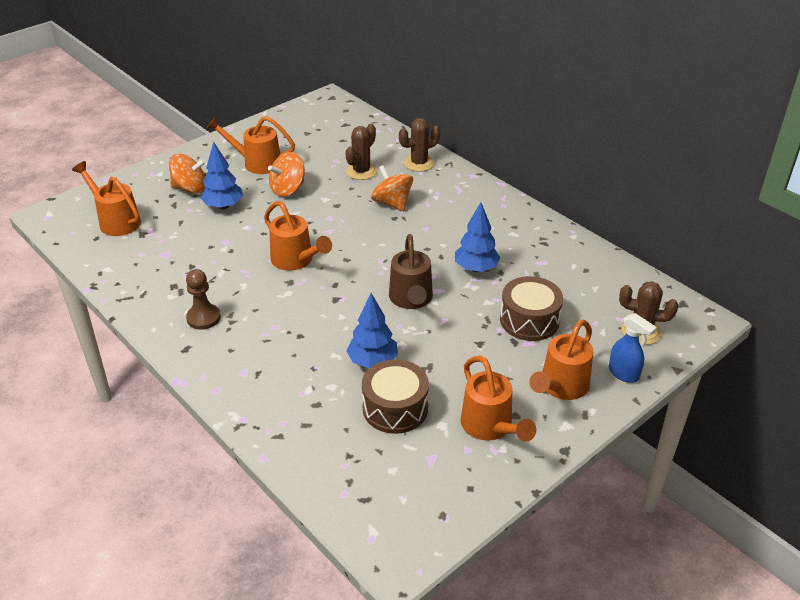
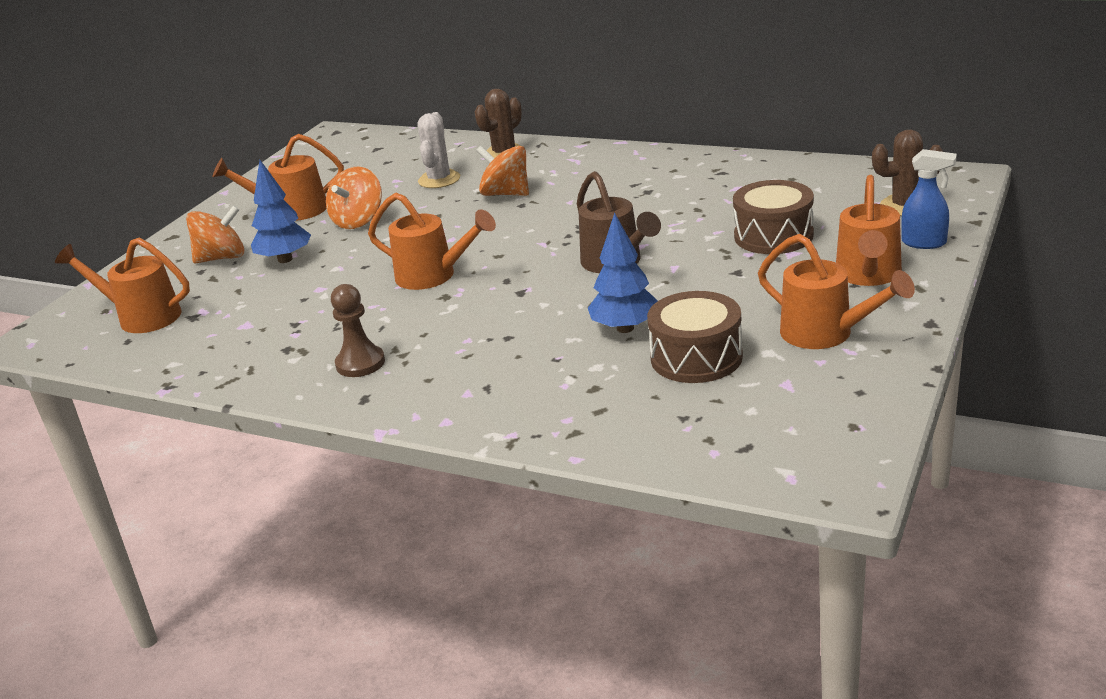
camera: 20 degrees left, 10 degrees down
brown cactus [345,124,377,180] -> white cactus [418,112,460,188]
blue tree [455,202,500,272] -> none

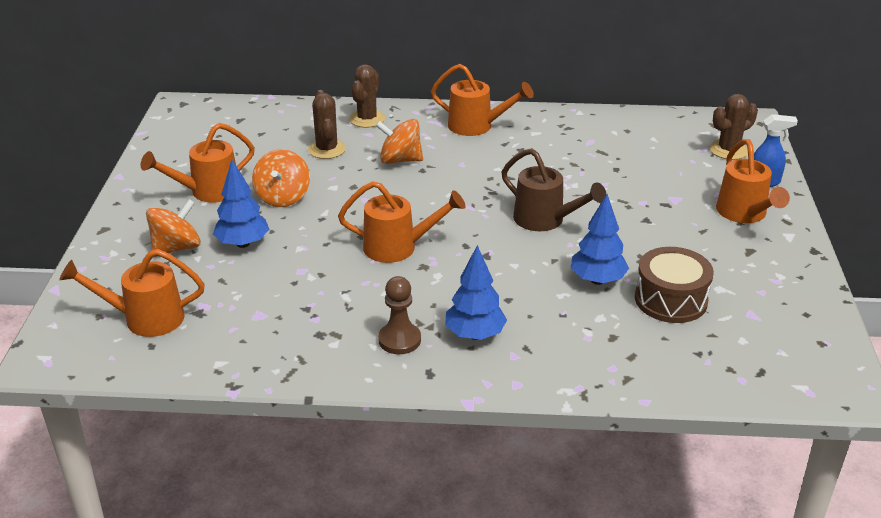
camera: 25 degrees left, 5 degrees up
white cactus [418,112,460,188] -> brown cactus [308,90,346,159]
brown drum [733,180,814,254] -> none
orange watering can [758,234,915,349] -> orange watering can moved to [431,64,534,136]
none -> blue tree [445,245,507,340]

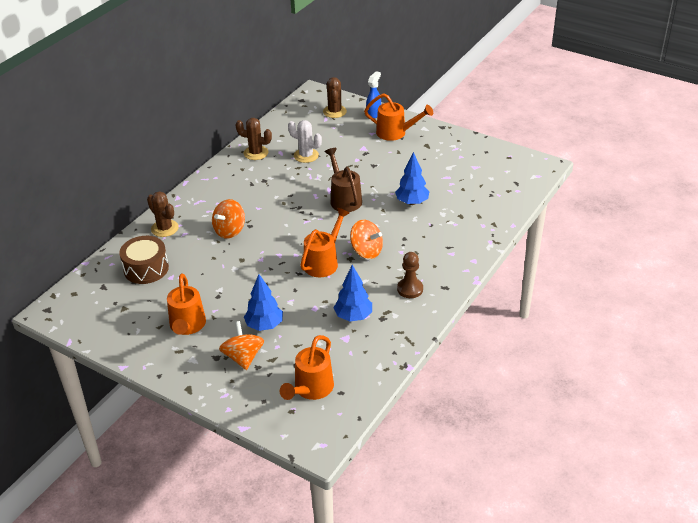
camera: 60 degrees left, 5 degrees up
orange spinning top [252,149,310,207] -> orange spinning top moved to [350,220,383,259]
brown cactus [308,90,346,159] -> brown cactus moved to [235,118,272,160]
orange watering can [431,64,534,136] -> none
blue tree [445,245,507,340] -> blue tree moved to [334,265,372,321]
brown watering can [501,148,606,231] -> brown watering can turned 90 degrees counterclockwise [325,148,362,212]
brown drum [635,247,714,323] -> brown drum moved to [119,236,169,284]
none -> white cactus [288,120,322,163]

